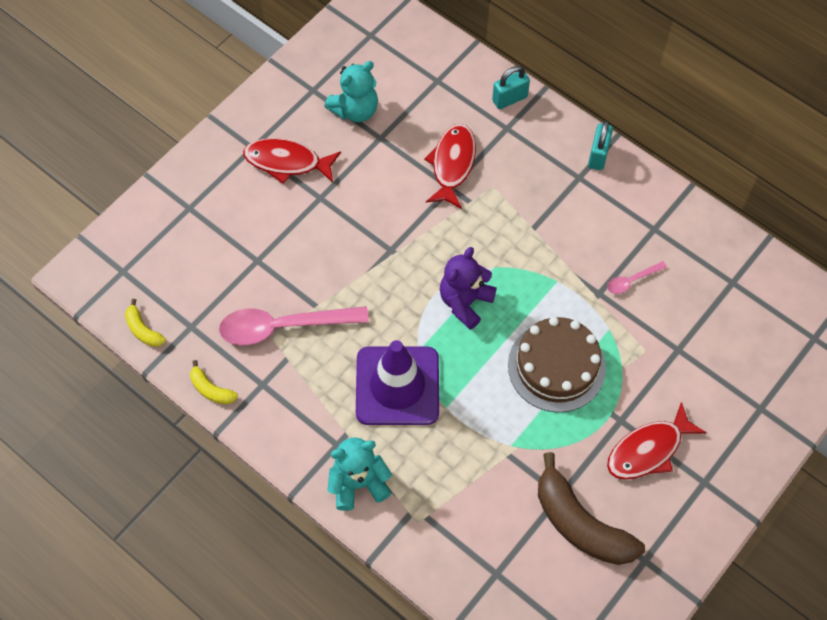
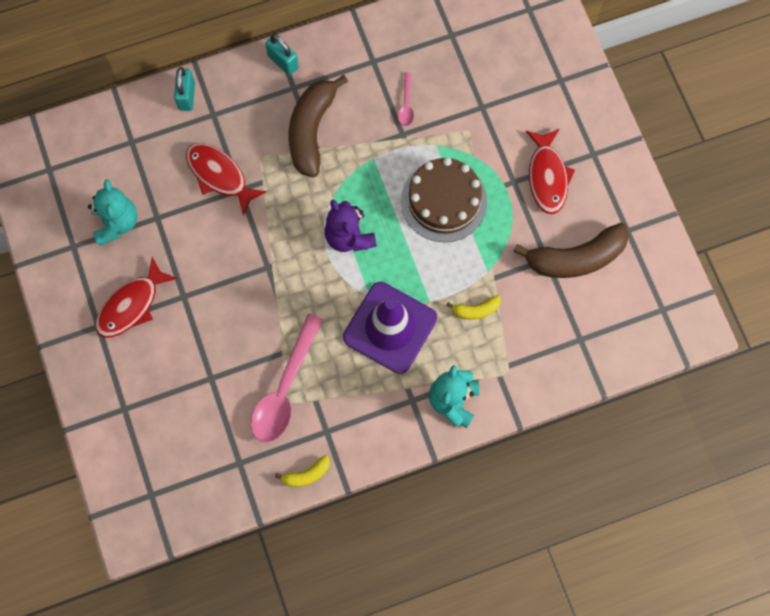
camera: 60 degrees left, 10 degrees up
yellow banana [125,299,166,347] -> yellow banana moved to [446,295,501,319]
none -> brown banana [289,75,348,177]

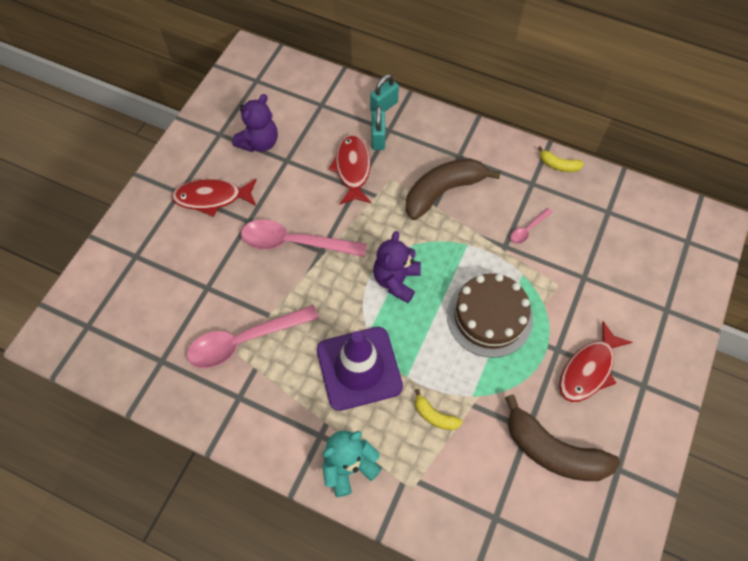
camera: 45 degrees right, 10 degrees down
turquoise teddy bear [88,179,137,246] -> purple teddy bear [232,94,278,152]
turquoise padlock [265,34,299,75] -> turquoise padlock moved to [372,106,386,150]
yellow banana [275,455,330,487] -> yellow banana moved to [538,146,584,172]
none -> pink spoon [241,219,367,257]

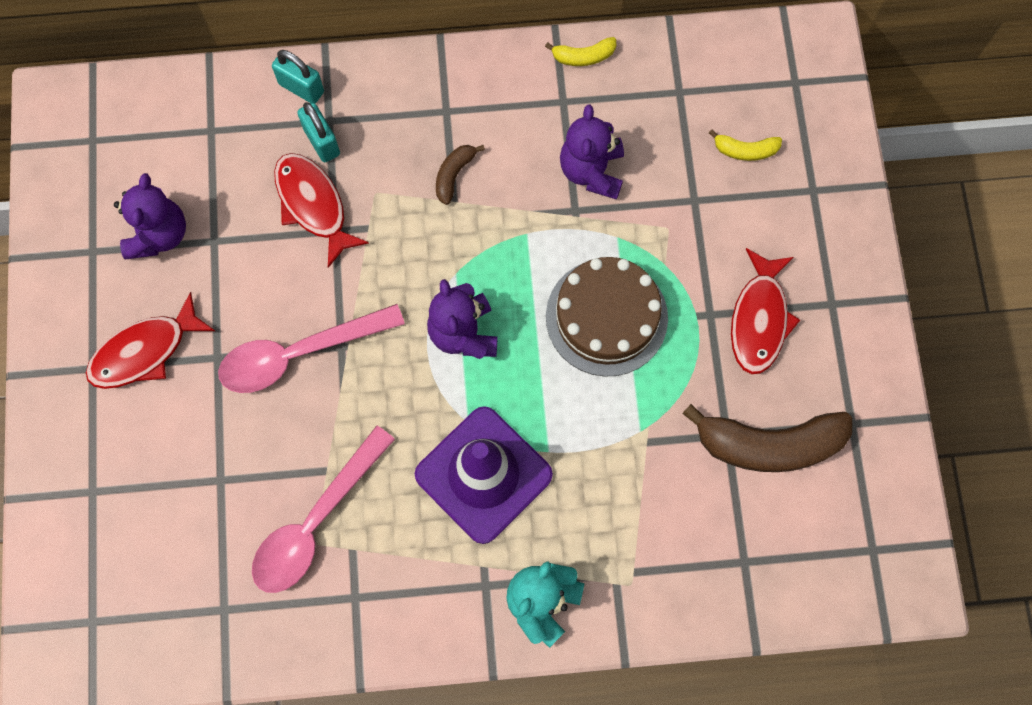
camera: 30 degrees left, 10 degrees up
turquoise padlock [370,74,399,112] -> turquoise padlock turned 75 degrees counterclockwise [272,50,324,104]
brown banana [406,158,501,220] -> brown banana [436,145,485,205], size x0.47
yellow banana [415,389,463,430] -> yellow banana moved to [709,129,782,161]
pink spoon [510,208,553,244] -> purple teddy bear [560,104,624,200]

